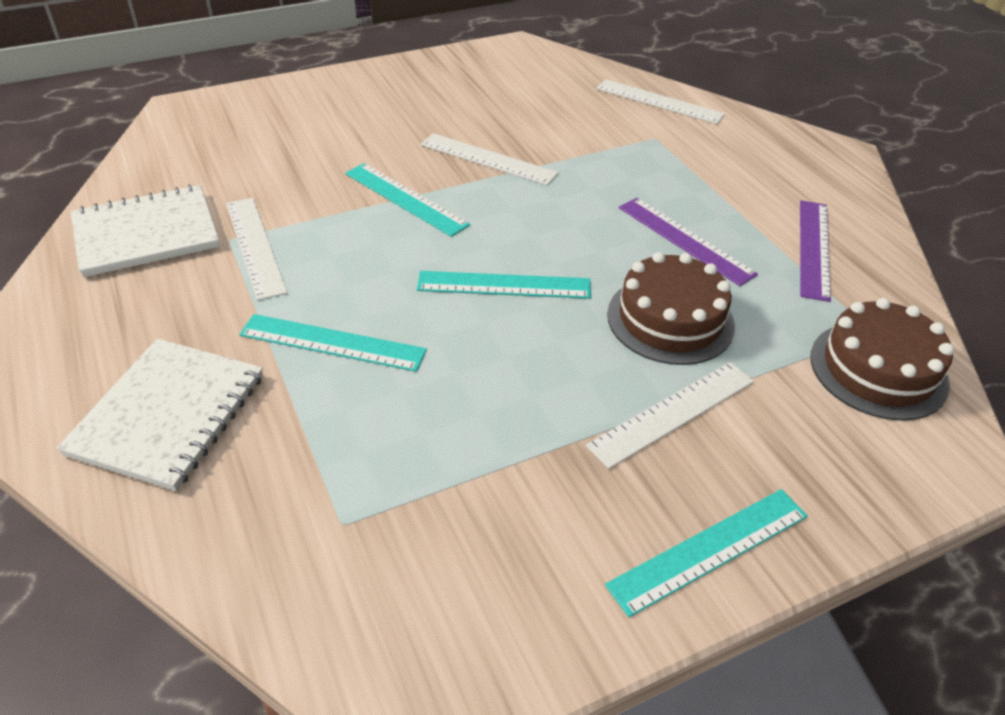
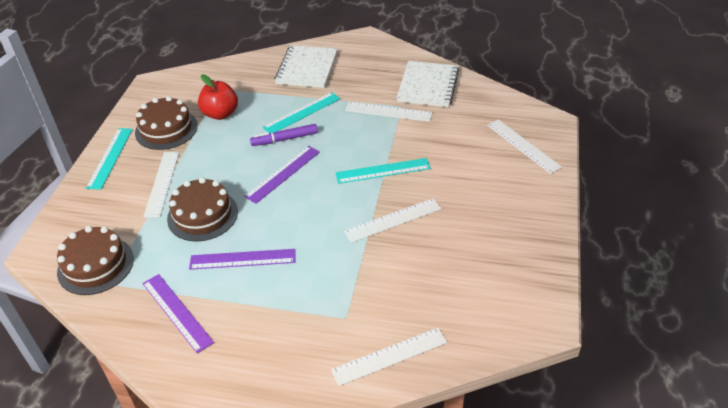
camera: 130 degrees right, 0 degrees up
white notebook [57,338,263,491] -> white notebook turned 45 degrees clockwise [274,45,337,88]
turquoise ruler [417,271,591,299] -> purple ruler [244,146,320,204]
none -> brown cake [135,96,198,150]
none -> red apple [198,74,238,120]
none -> purple marker [250,124,318,146]
none -> white ruler [487,119,562,174]

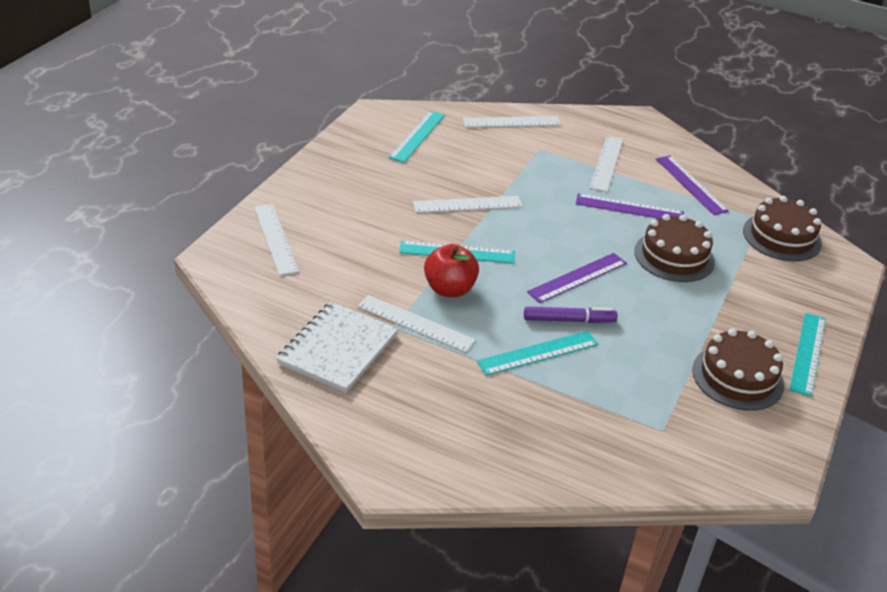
camera: 170 degrees left, 5 degrees down
white ruler [143,152,179,218] -> white ruler moved to [590,136,623,192]
red apple [198,74,238,120] -> red apple moved to [424,244,479,297]
white notebook [274,45,337,88] -> none
none -> turquoise ruler [388,111,445,163]

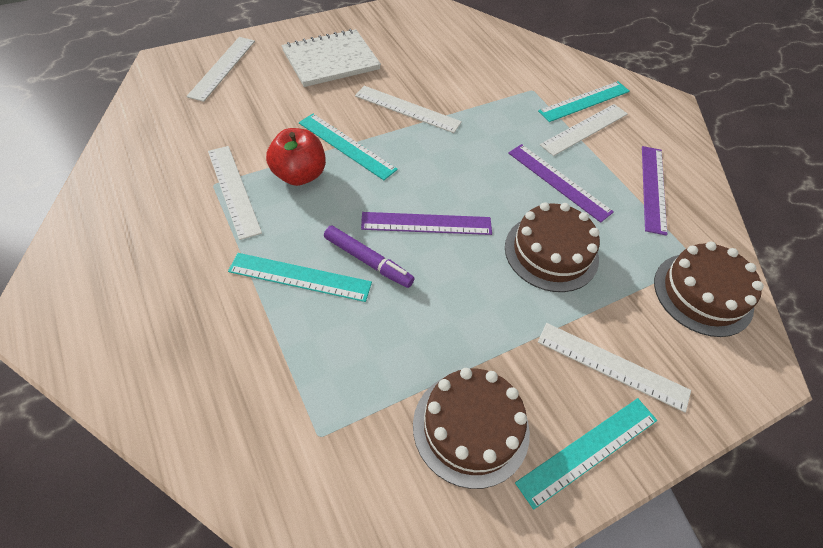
camera: 35 degrees right, 15 degrees up
white notebook [276,301,398,393] -> white notebook moved to [281,29,381,87]
turquoise ruler [388,111,445,163] -> turquoise ruler moved to [538,81,630,122]
white ruler [463,116,561,128] -> white ruler moved to [538,323,691,413]

